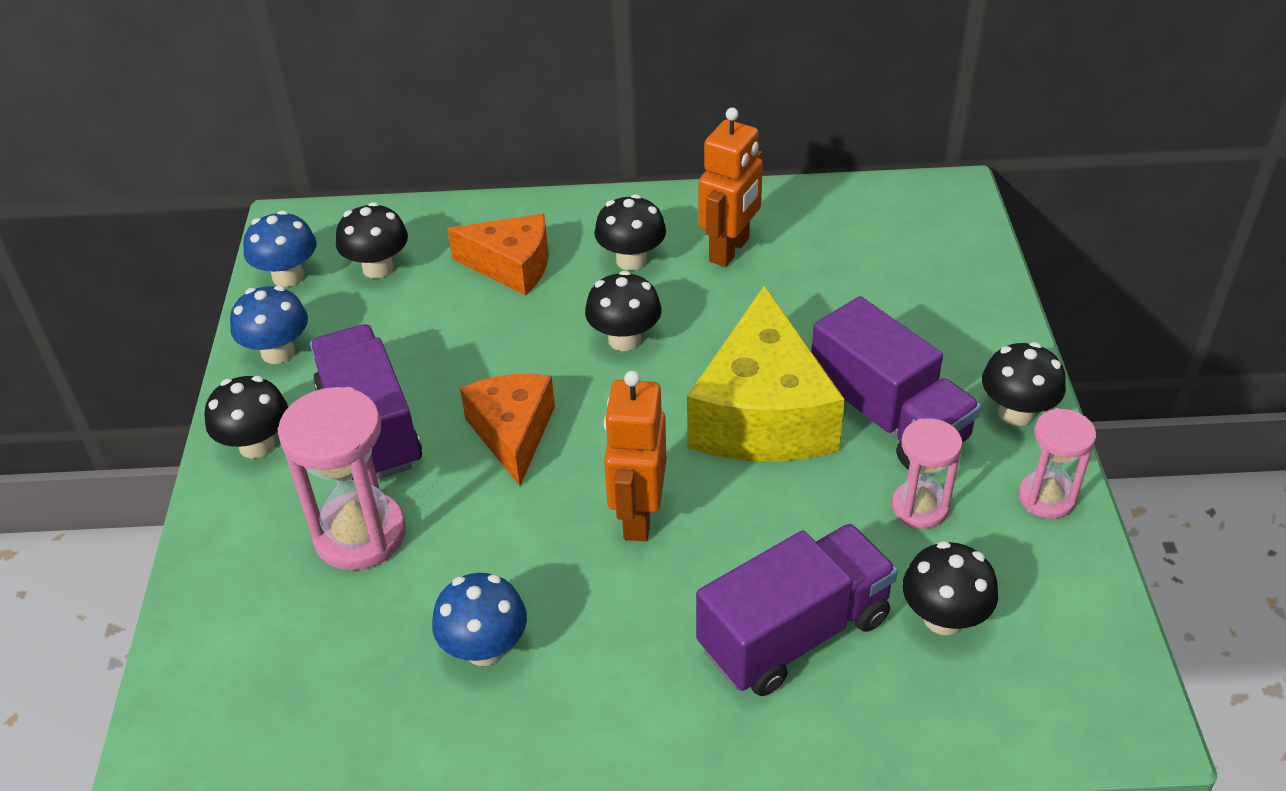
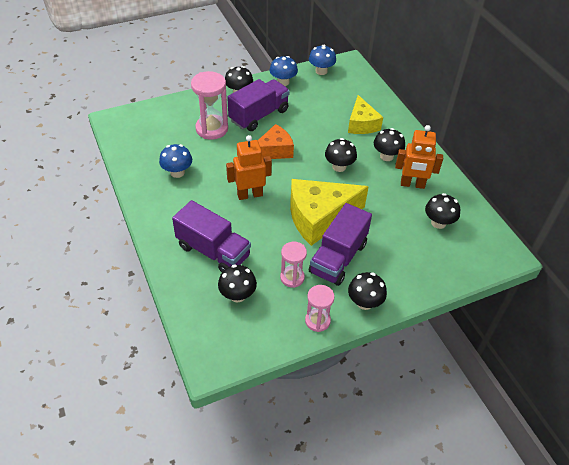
camera: 65 degrees right, 5 degrees up
black mushroom [336,202,408,279] -> black mushroom moved to [425,193,460,229]
orange cheese [447,214,549,296] -> yellow cheese [348,95,383,134]

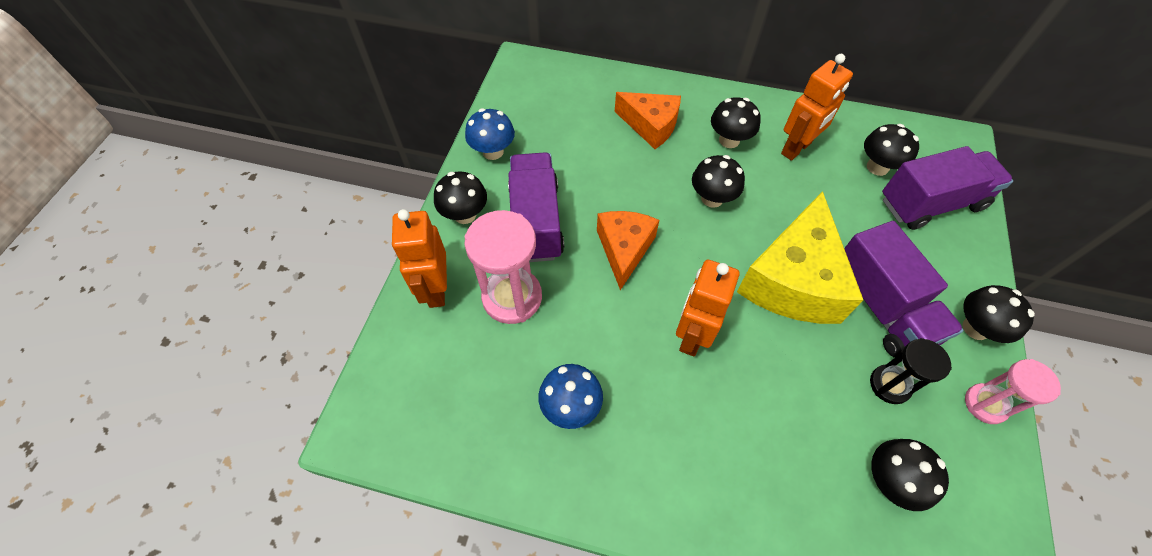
camera: 50 degrees left, 10 degrees up
purple truck [172,200,251,272] -> purple truck moved to [882,146,1013,230]
pink hourglass [280,242,307,288] -> black hourglass [870,338,952,404]
blue mushroom [309,45,336,75] -> none
yellow cheese [348,95,383,134] -> orange cheese [615,92,681,149]
none -> orange robot [392,209,447,308]

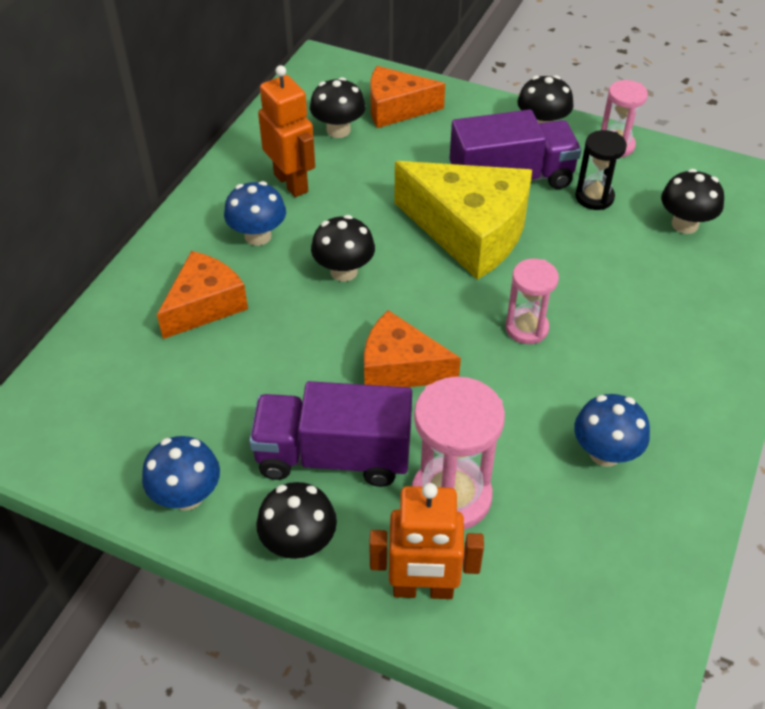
camera: 80 degrees left, 10 degrees down
orange robot [676,259,739,356] -> pink hourglass [505,258,559,344]
black mushroom [711,97,761,148] -> blue mushroom [224,181,286,246]
purple truck [882,146,1013,230] -> orange cheese [370,66,445,128]

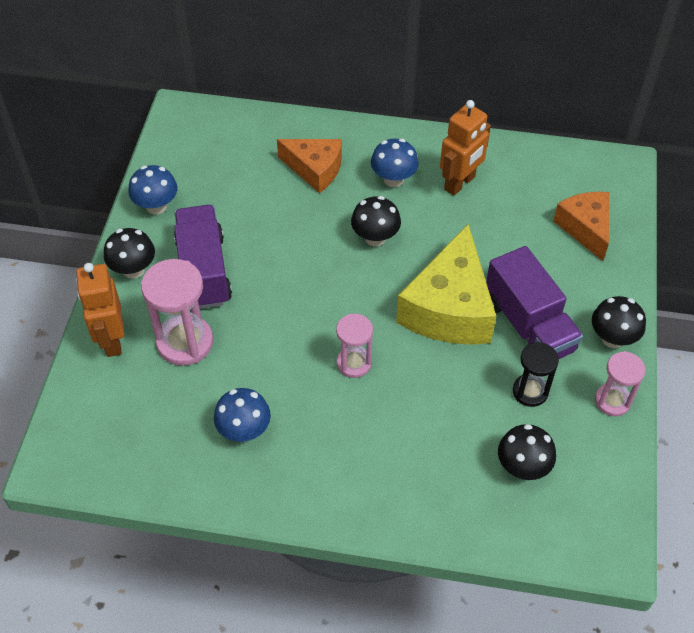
camera: 75 degrees right, 5 degrees up
black mushroom [310,77,366,138] -> none
orange cheese [364,310,461,387] -> none

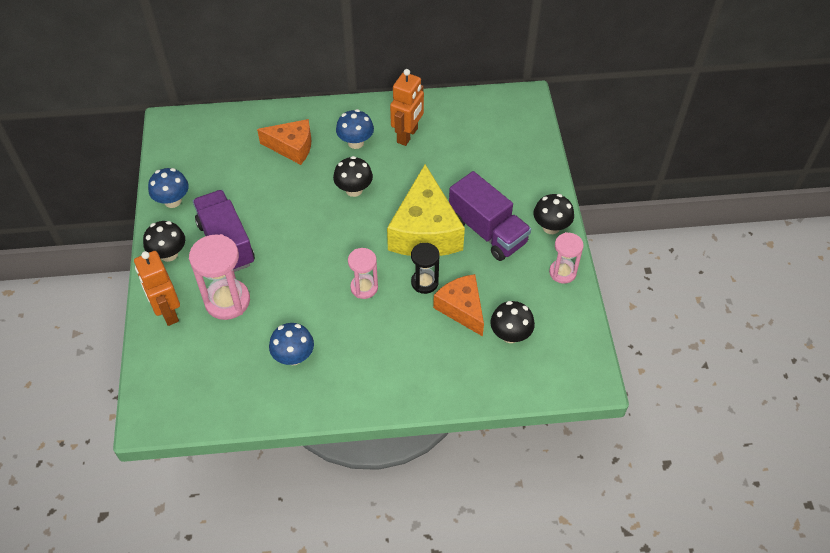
camera: 15 degrees left, 0 degrees up
black hourglass [513,342,559,407] -> black hourglass moved to [411,243,440,294]
orange cheese [553,192,610,261] -> orange cheese moved to [433,274,484,337]

